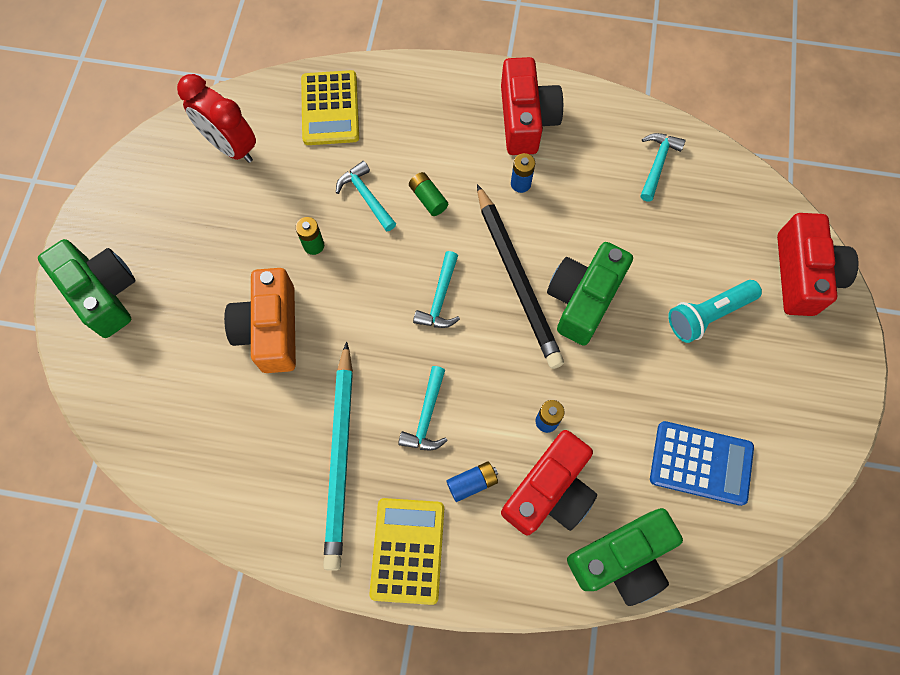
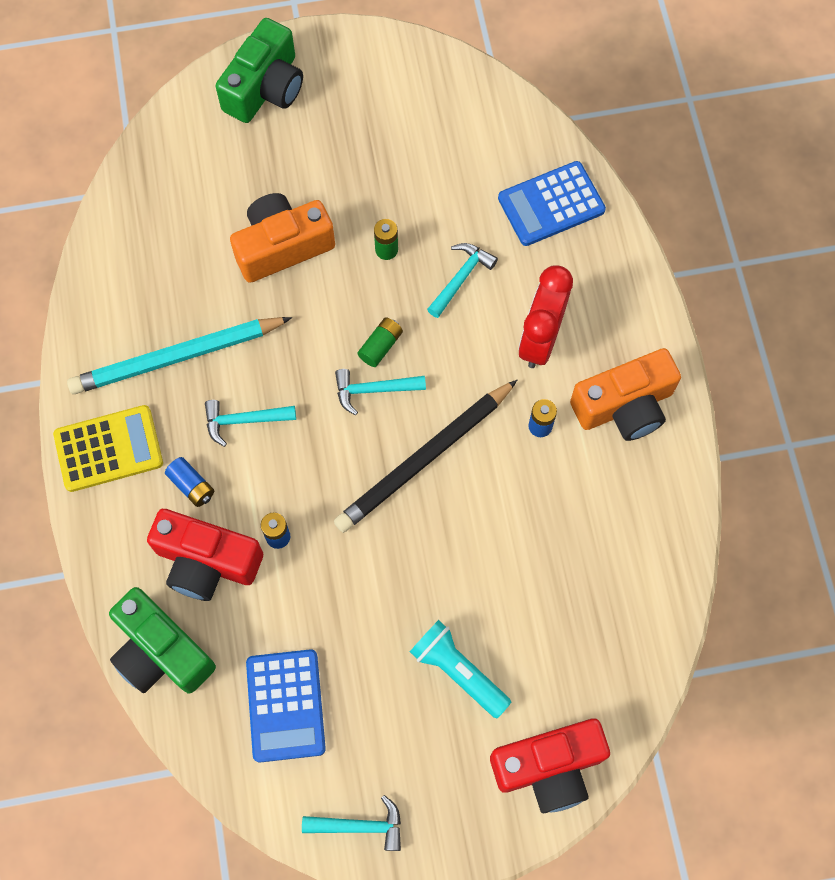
camera: 70 degrees right, 0 degrees up
red clock [177,74,256,163] -> red clock moved to [518,265,573,368]
yellow calculator [301,70,359,145] -> blue calculator [498,161,606,246]
green battery [409,172,448,216] -> green battery moved to [357,318,403,367]
red camera [501,57,563,155] -> orange camera [570,348,681,441]
green camera [547,242,633,346] -> none
turquoise hammer [640,133,686,202] -> turquoise hammer moved to [302,795,401,851]

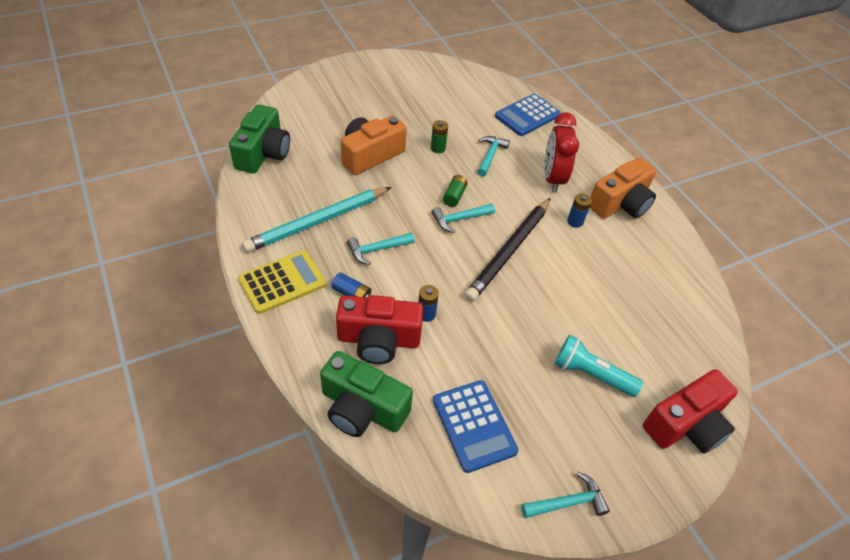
camera: 20 degrees left, 20 degrees down
green camera [216,18,303,123] -> green camera moved to [229,104,290,173]

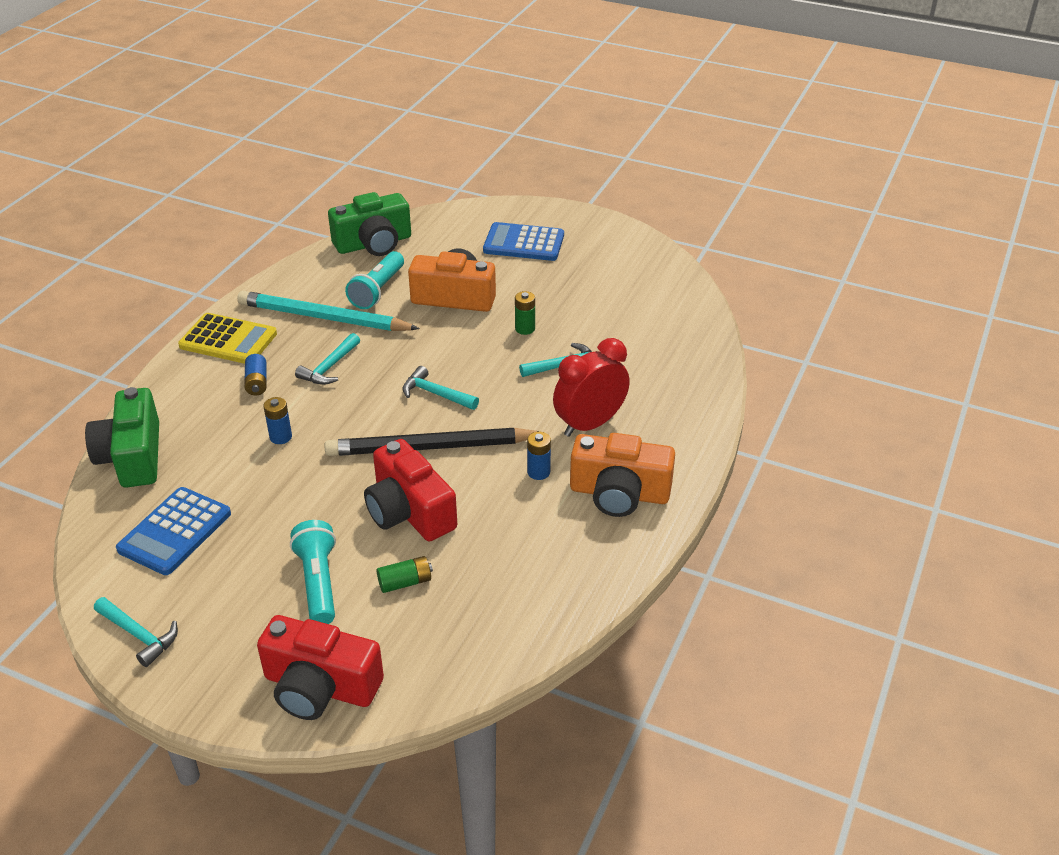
camera: 55 degrees right, 10 degrees down
red camera [336,295,423,364] -> red camera moved to [364,439,457,541]
turquoise hammer [347,233,415,265] -> turquoise hammer turned 90 degrees counterclockwise [295,333,360,385]
green battery [443,175,468,207] -> green battery moved to [377,556,433,593]
blue calculator [495,94,561,136] -> blue calculator moved to [483,222,564,261]
none -> turquoise flashlight [345,251,404,309]

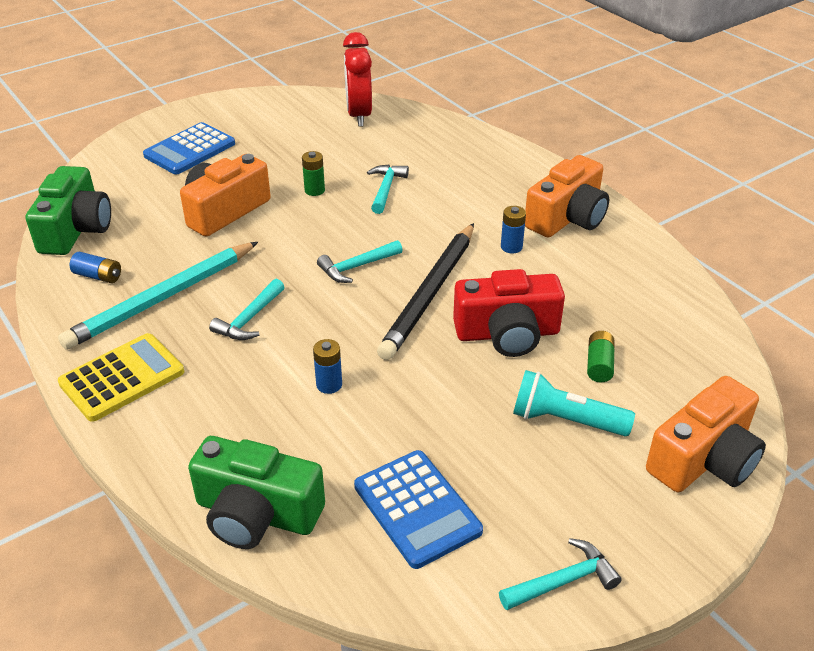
camera: 60 degrees left, 0 degrees up
blue battery [244,354,267,396] -> blue battery moved to [70,252,121,283]
red camera [257,615,384,720] -> orange camera [646,376,766,492]
turquoise hammer [295,333,360,385] -> turquoise hammer turned 60 degrees clockwise [209,279,284,340]
turquoise flashlight [345,251,404,309] -> none
red clock [553,338,630,437] -> red clock moved to [343,32,372,127]

